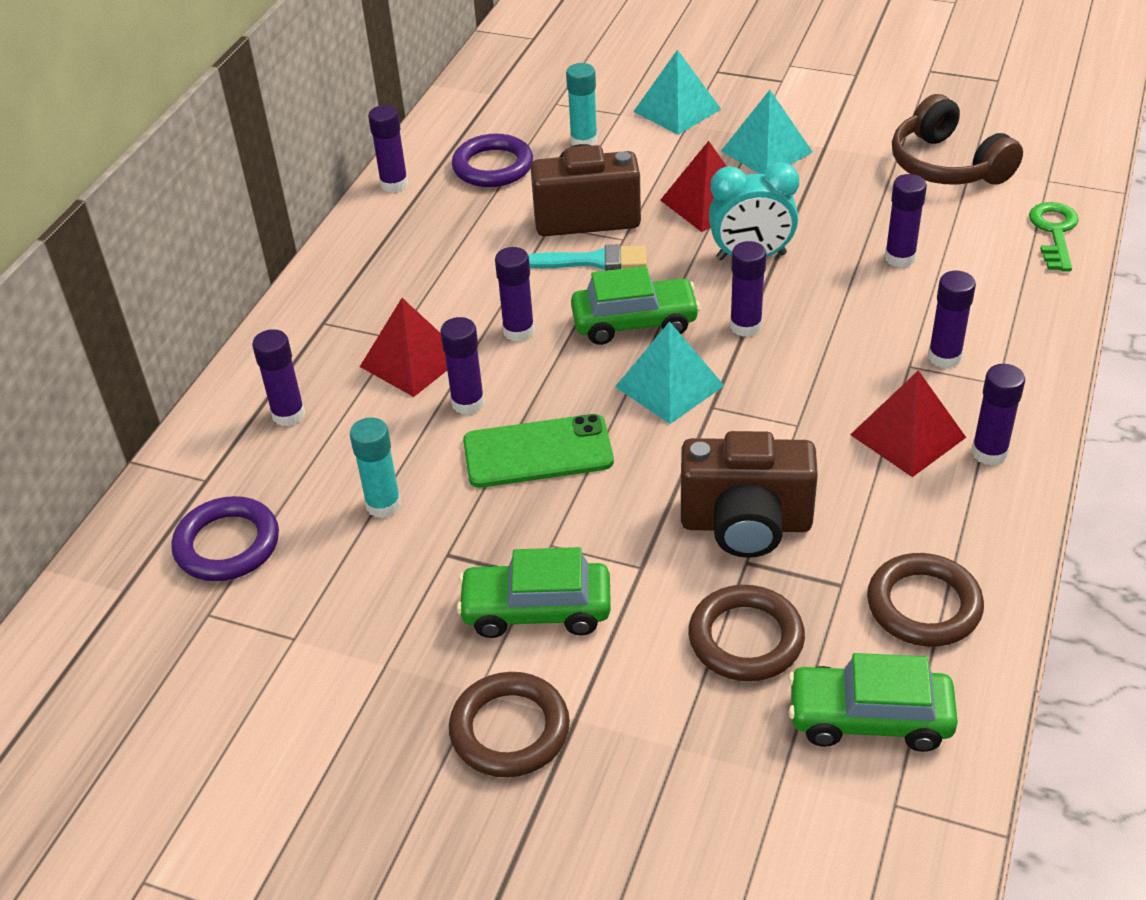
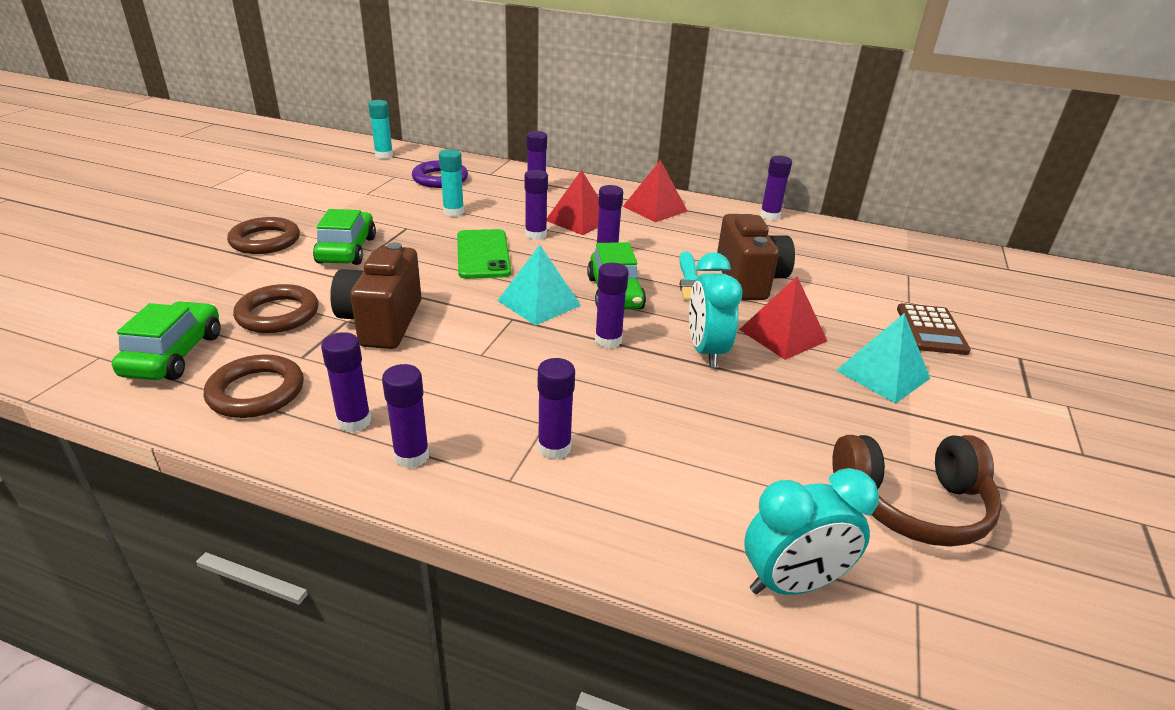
camera: 85 degrees right, 10 degrees down
purple ring [452,134,533,187] -> none
turquoise glue stick [566,63,598,146] -> turquoise glue stick moved to [368,100,393,159]
turquoise pyramid [633,50,721,135] -> brown calculator [897,303,971,355]
red pyramid [850,370,966,477] -> red pyramid moved to [623,160,687,222]
purple glue stick [885,174,927,268] -> purple glue stick moved to [321,332,371,433]
brown headphones [892,94,1023,185] -> brown headphones turned 150 degrees counterclockwise [832,435,1002,547]
green key [1029,202,1079,272] -> turquoise clock [744,468,879,595]

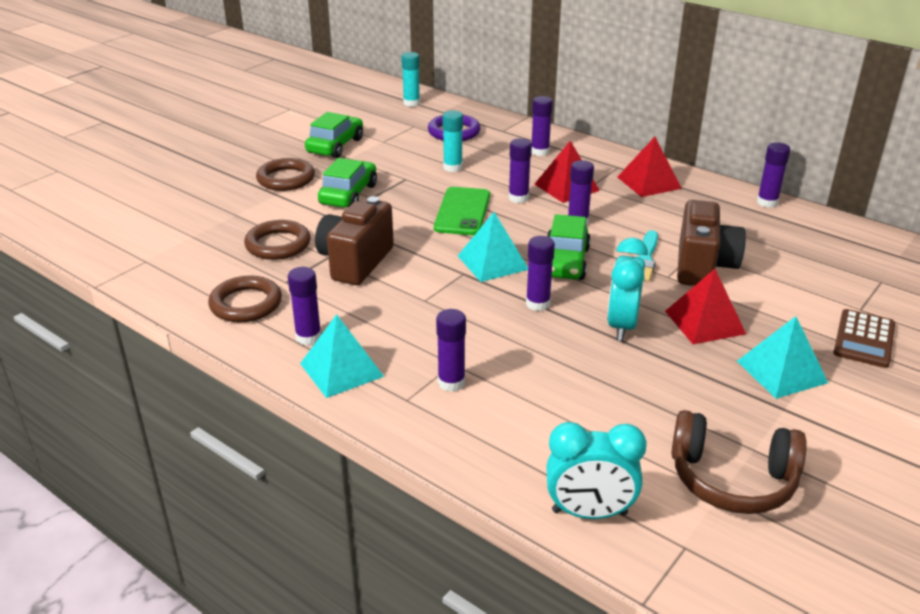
camera: 20 degrees right, 0 degrees up
green car [112,301,221,380] -> green car moved to [305,112,363,158]
purple glue stick [382,364,429,469] -> turquoise pyramid [300,314,384,398]

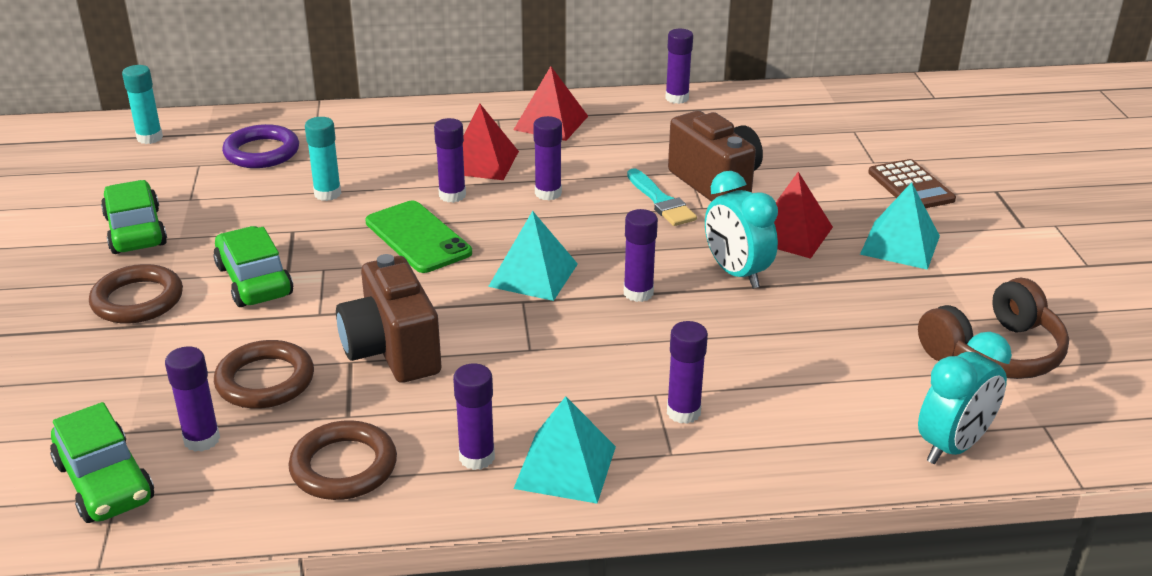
camera: 45 degrees left, 0 degrees up
purple glue stick [531,96,553,156] -> purple glue stick moved to [165,346,220,452]
green car [547,214,591,280] -> green car moved to [50,402,154,523]

